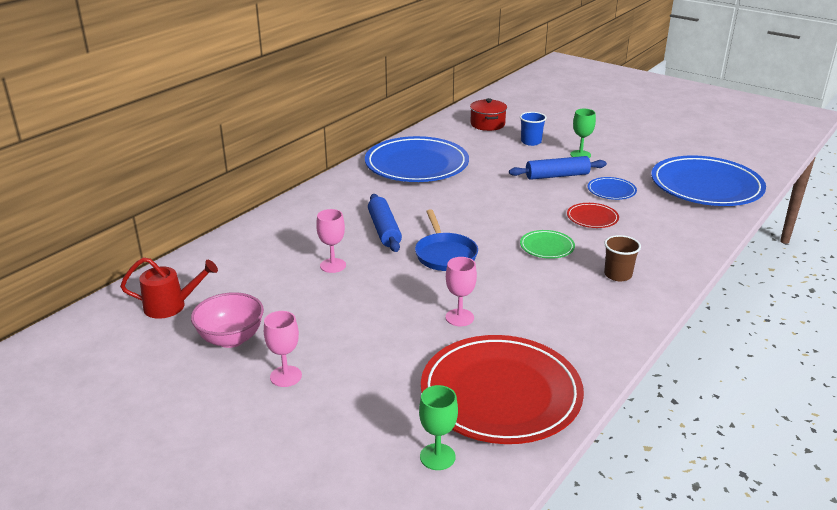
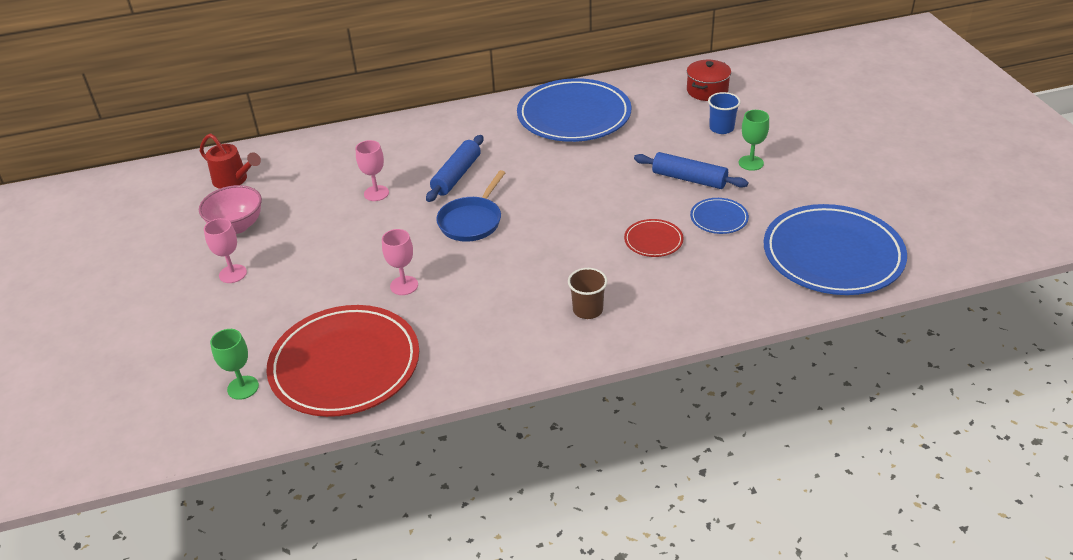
camera: 40 degrees right, 10 degrees up
green plate [520,230,575,259] -> none

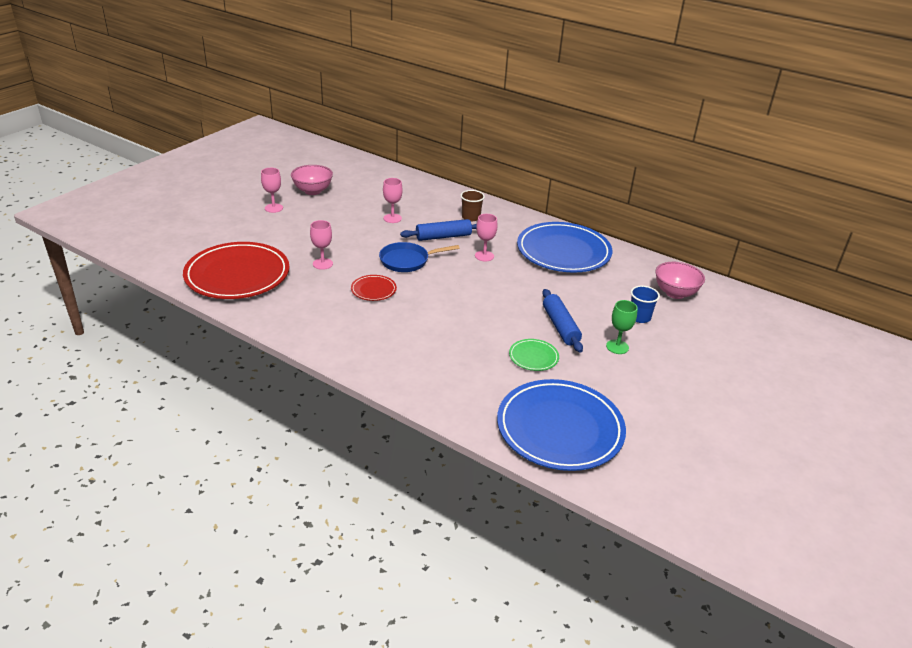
camera: 45 degrees right, 5 degrees down
red watering can [200,133,261,189] -> none
green goblet [210,329,259,400] -> none
brown cup [568,268,607,319] -> brown cup moved to [460,190,485,221]
red plate [624,219,684,257] -> red plate moved to [351,275,397,301]
red pot [687,60,731,101] -> pink bowl [655,262,705,299]
blue plate [690,198,749,234] -> green plate [509,339,559,371]
none -> pink goblet [475,214,497,261]

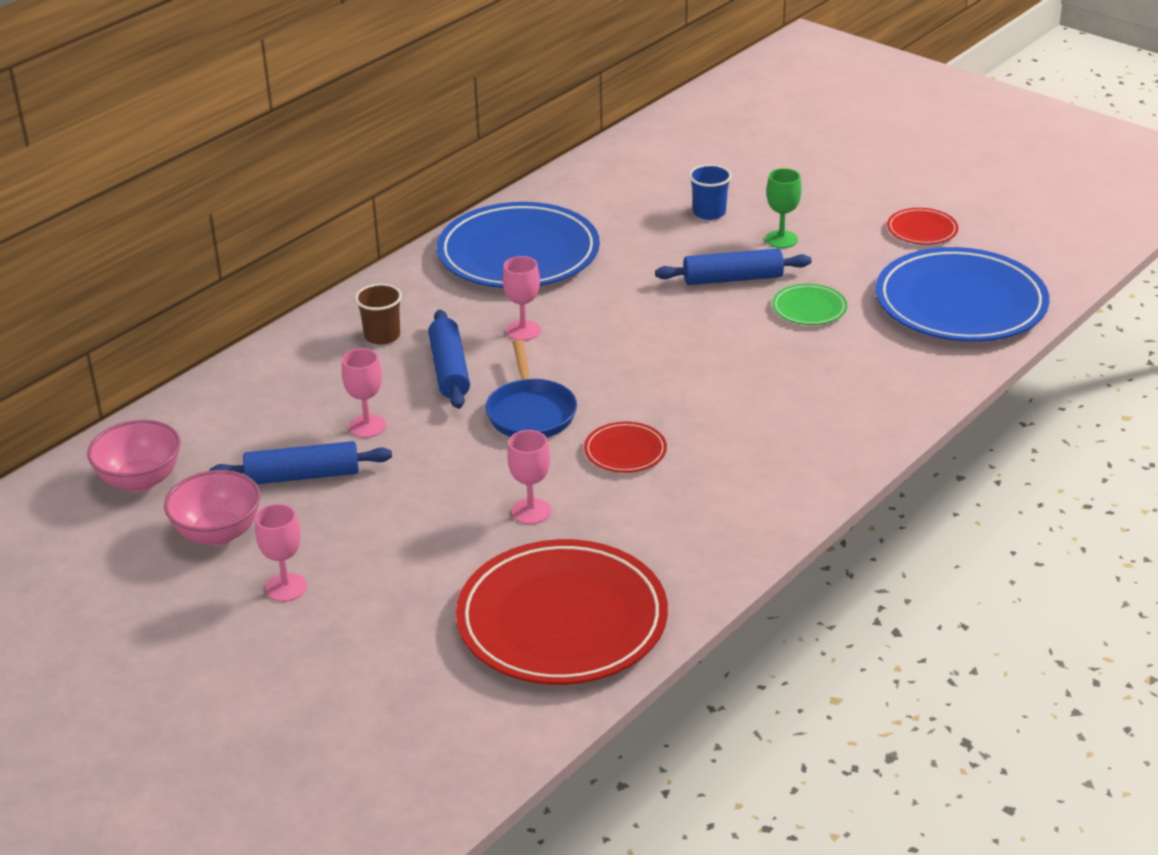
camera: 80 degrees left, 0 degrees up
pink bowl [655,262,705,299] -> pink bowl moved to [87,420,181,492]
none -> blue rolling pin [209,441,392,484]
none -> red plate [887,208,958,245]

